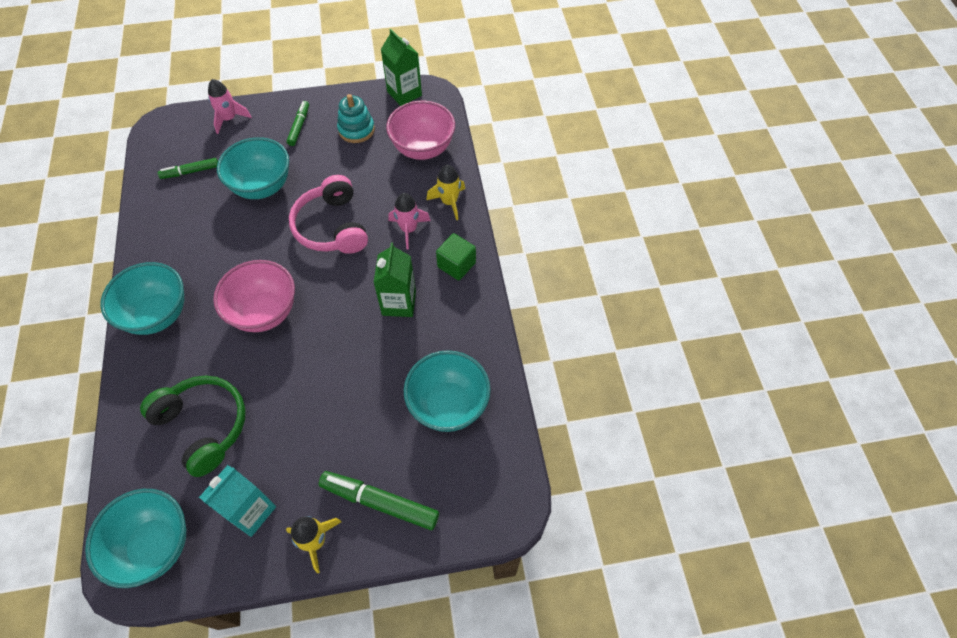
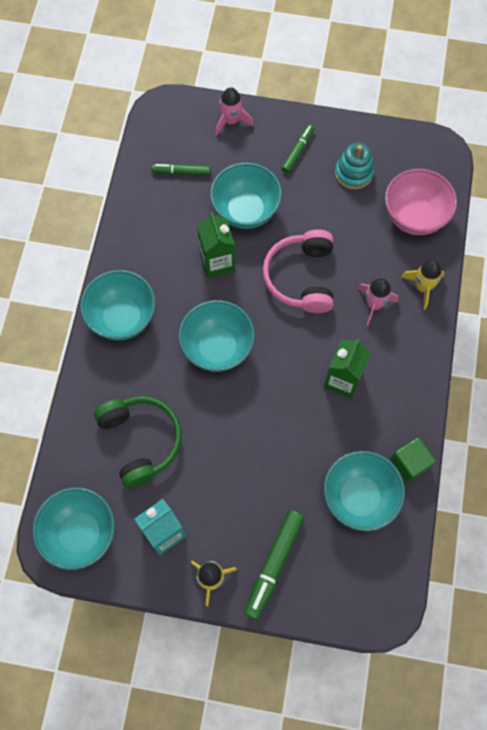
camera: 20 degrees right, 10 degrees up
pink bowl [213,260,295,332] -> turquoise bowl [178,300,255,372]
green marker [319,471,439,530] -> green marker turned 105 degrees counterclockwise [244,510,304,620]
green carton [381,29,422,106] -> green carton moved to [197,212,235,278]
green cube [436,233,476,280] -> green cube moved to [391,437,436,482]

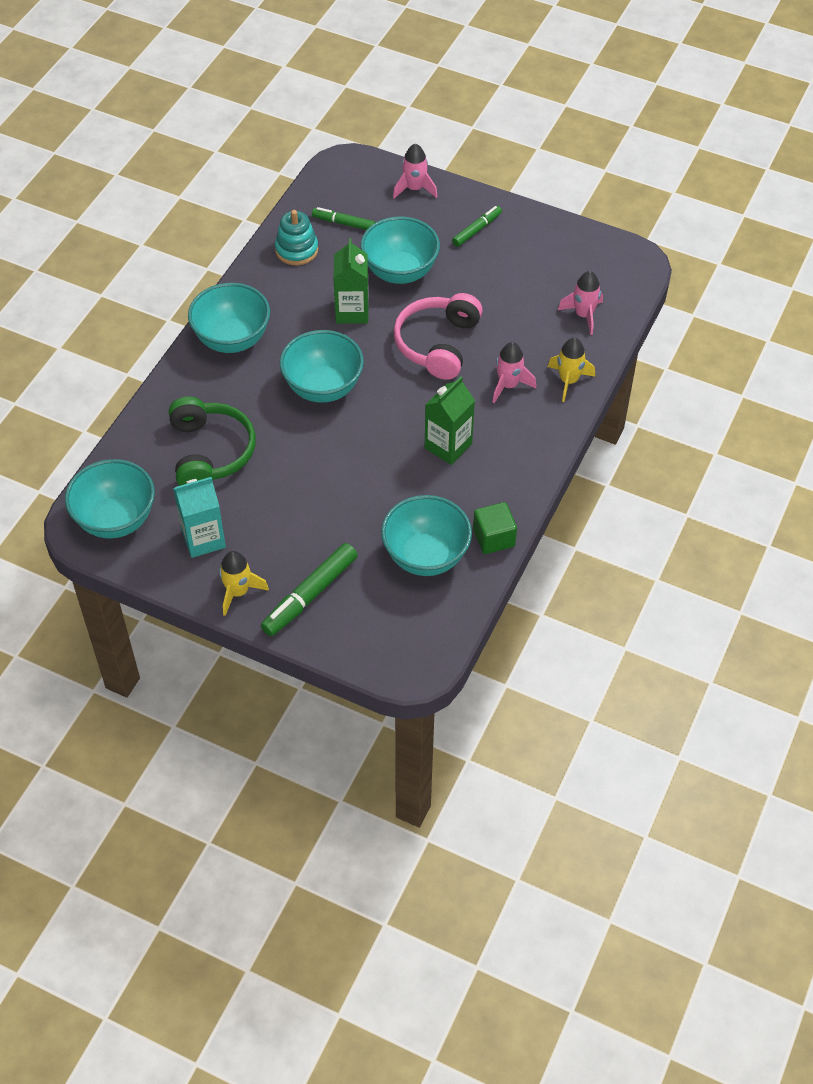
camera: 15 degrees right, 15 degrees down
turquoise stacking toy [335,142,374,190] -> turquoise stacking toy moved to [275,210,318,265]
pink bowl [385,168,457,235] -> pink rocket [558,271,603,335]

